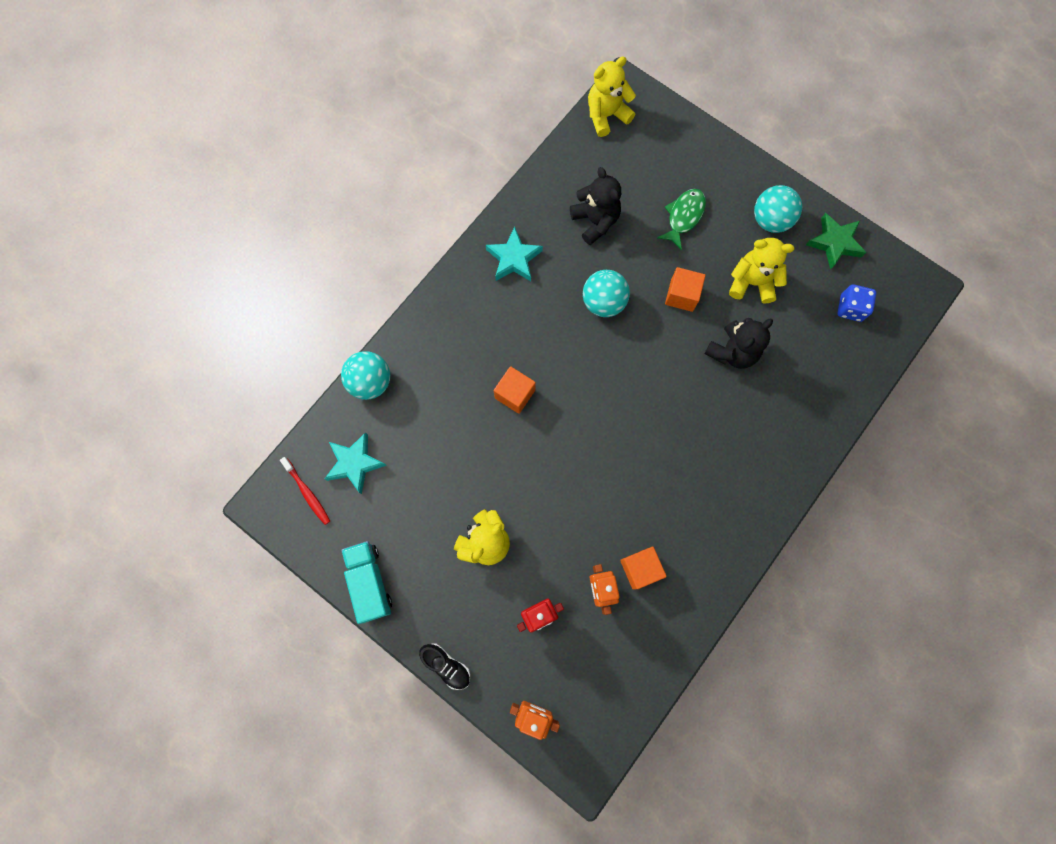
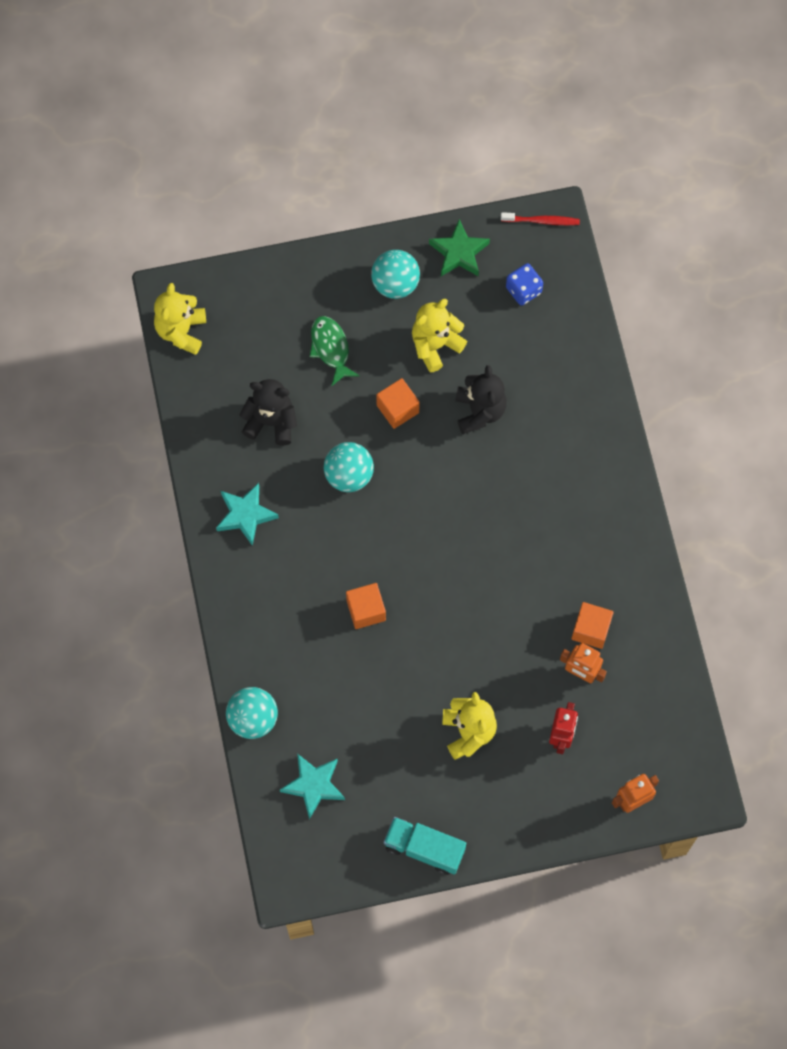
camera: 50 degrees left, 5 degrees down
red toothbrush [280,457,330,525] -> red toothbrush moved to [501,212,580,225]
black shoe [419,643,470,690] -> none

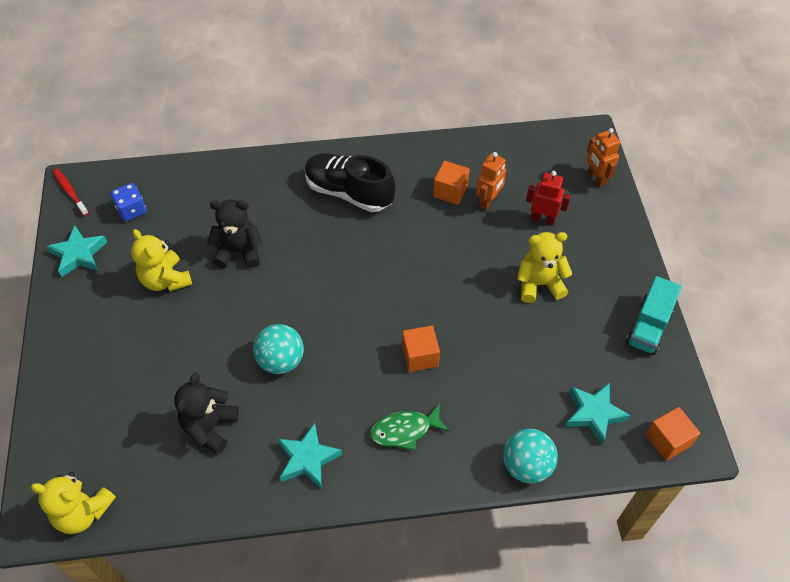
camera: 85 degrees left, 15 degrees down
green fish [310,316,359,386] -> green fish moved to [370,404,449,451]
turquoise ball [371,250,420,299] -> none
orange cube [376,378,420,429] -> orange cube moved to [645,407,700,461]
green star [429,219,490,276] -> turquoise star [46,226,107,277]
red toothbrush [501,212,580,225] -> red toothbrush turned 45 degrees counterclockwise [53,169,89,216]
none -> black shoe [305,153,396,212]

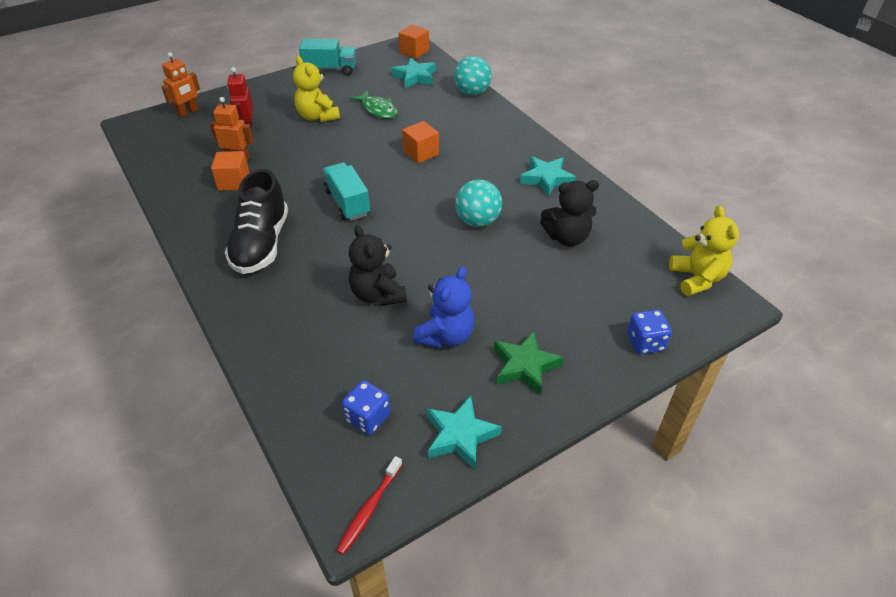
camera: 115 degrees left, 10 degrees down
yellow teddy bear [131,229,192,291] -> blue teddy bear [413,267,475,348]
green fish [370,404,449,451] -> green fish moved to [350,90,397,119]
none -> turquoise truck [323,163,370,221]
none -> green star [494,331,564,395]
none -> blue dice [627,310,672,354]

